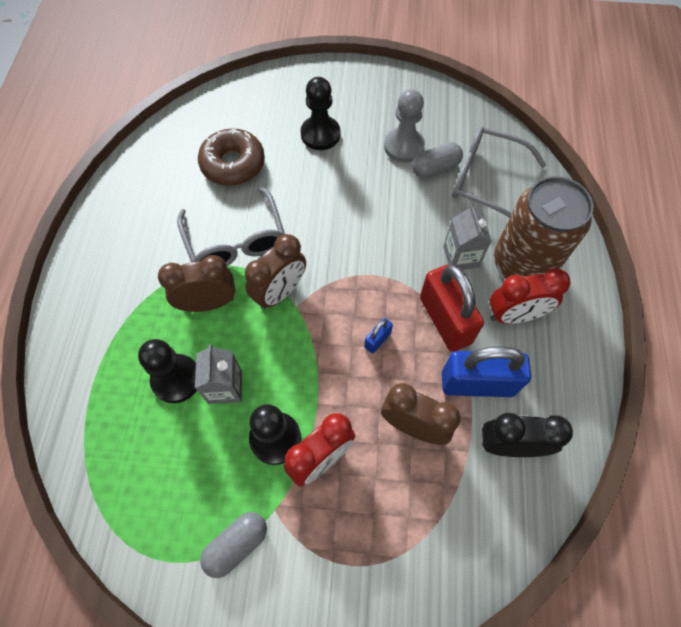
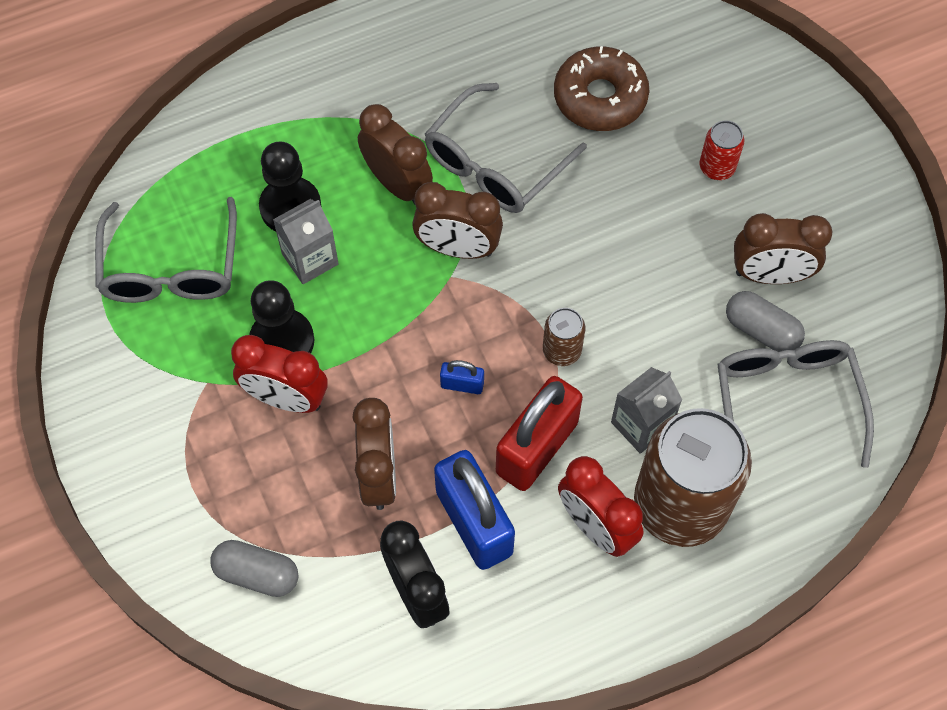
camera: 60 degrees right, 0 degrees up
grey capsule [200,512,267,578] -> grey capsule moved to [210,540,299,597]
black pawn [301,77,340,150] -> red can [699,120,744,180]
grey pawn [384,89,425,163] -> brown clock [734,213,832,284]
none -> grey glasses [95,197,237,303]
none -> brown can [543,308,585,366]

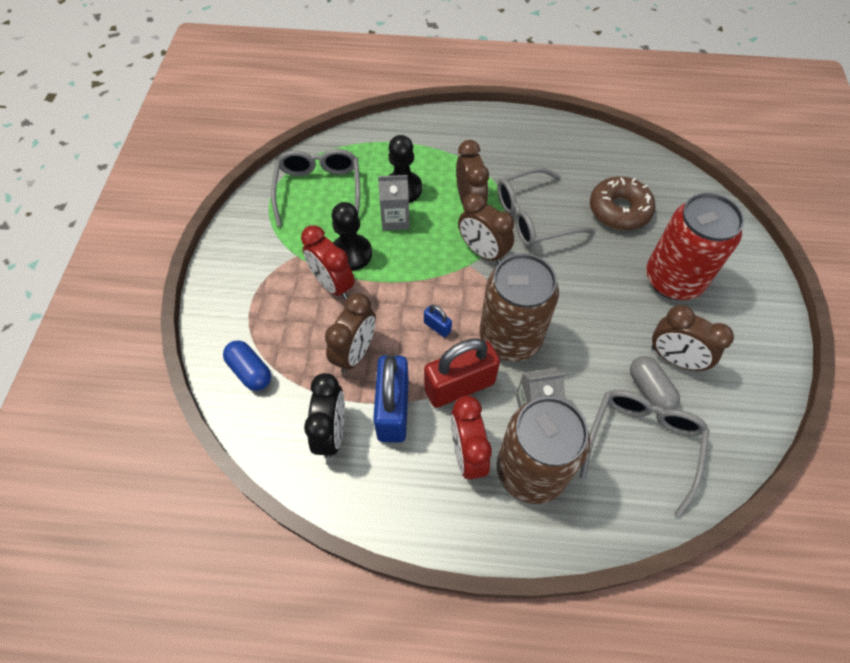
camera: 30 degrees right, 5 degrees down
grey glasses [95,197,237,303] -> grey glasses turned 150 degrees clockwise [271,149,360,227]
grey capsule [210,540,299,597] -> blue capsule [223,340,271,391]
brown can [543,308,585,366] -> brown can [479,253,559,361], size x2.32
red can [699,120,744,180] -> red can [646,193,744,300], size x2.32

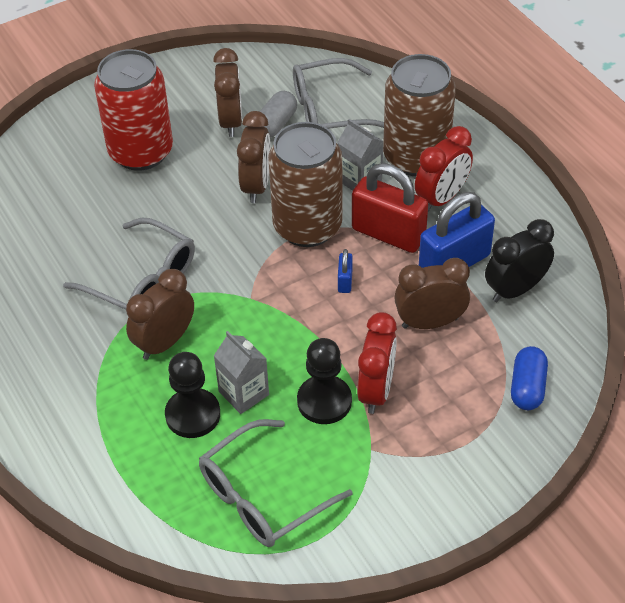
camera: 125 degrees left, 10 degrees down
brown clock [458,193,514,264] -> brown clock moved to [237,111,271,203]
brown donut [590,177,656,230] -> none

